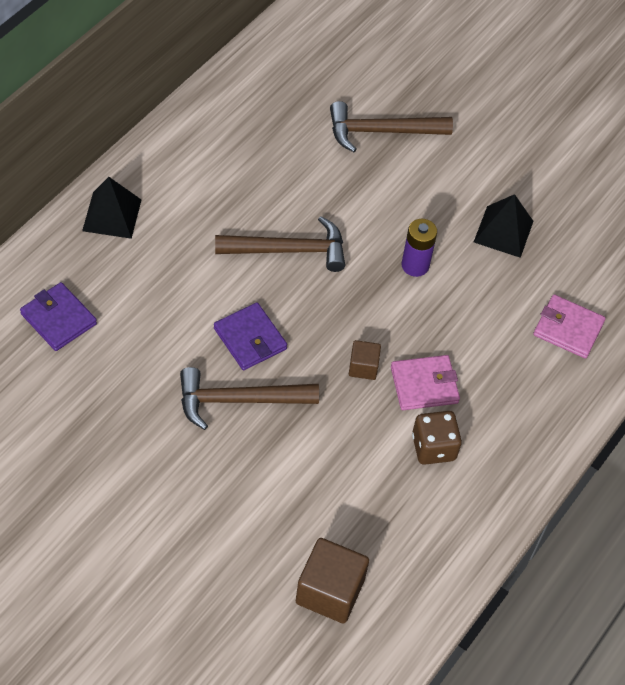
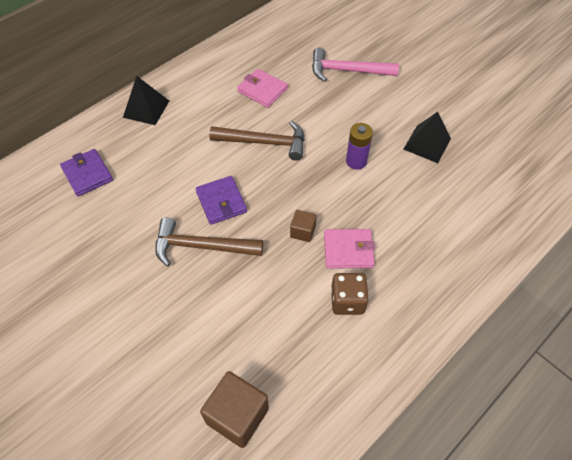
camera: 15 degrees right, 0 degrees up
brown hammer [330,101,453,152] -> pink hammer [312,47,399,82]
pink wallet [533,294,606,359] -> pink wallet moved to [237,69,288,108]

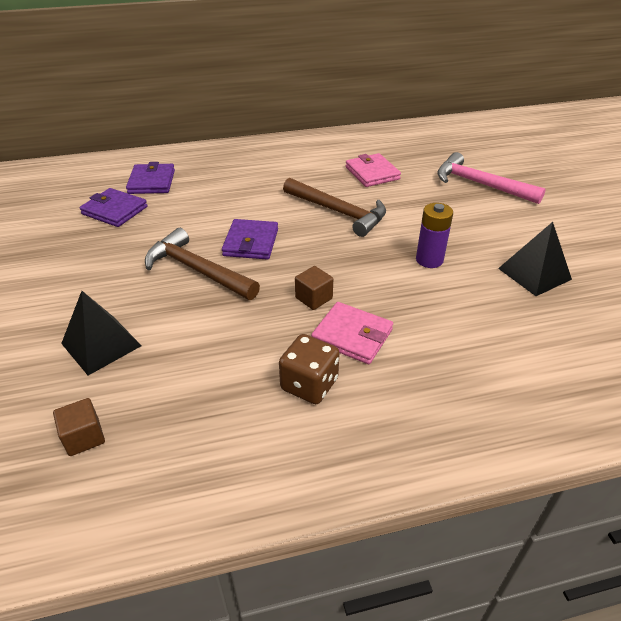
camera: 30 degrees right, 15 degrees down
black pyramid [123,76,169,125] -> black pyramid moved to [61,291,142,375]
brown cube [200,371,269,448] -> brown cube [53,398,105,456], size x0.55
none -> purple wallet [80,188,147,227]

